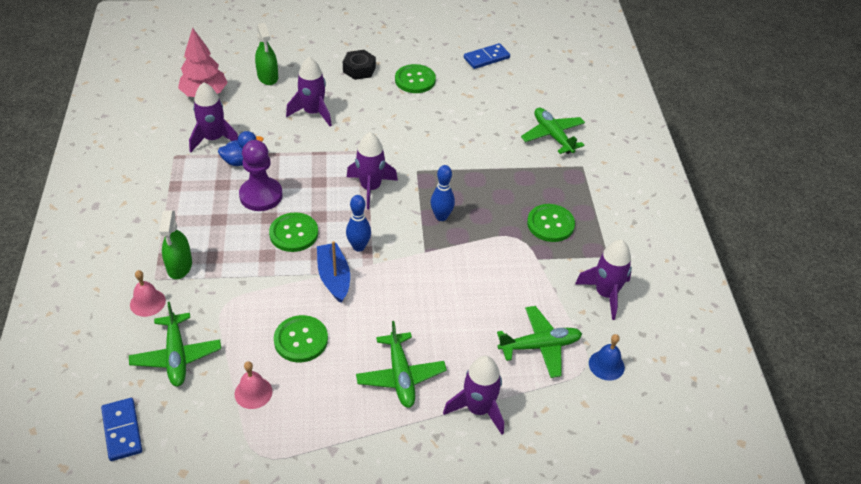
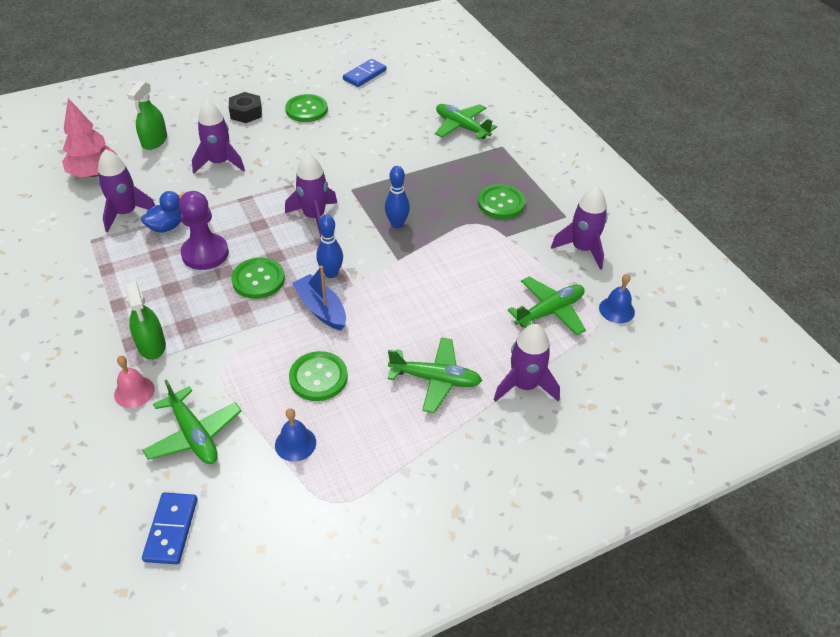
camera: 20 degrees left, 0 degrees up
blue domino [101,398,142,461] -> blue domino turned 45 degrees clockwise [142,493,197,564]
pink bell [235,361,272,409] -> blue bell [275,408,316,462]
green spray bottle [255,23,278,85] -> green spray bottle turned 60 degrees clockwise [127,81,167,150]
green plane [356,321,447,408] -> green plane turned 45 degrees counterclockwise [388,337,482,413]

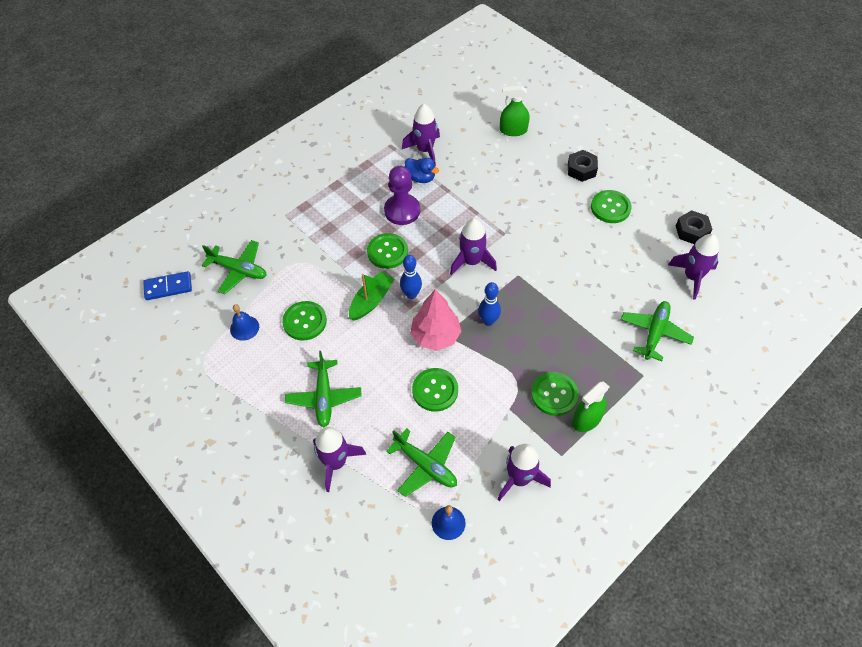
camera: 75 degrees right, 10 degrees up
pink tree [62,98,117,177] -> pink tree moved to [410,289,462,351]
pink bell [114,356,155,408] -> none
green spray bottle [125,282,166,360] -> green spray bottle moved to [572,381,609,432]
green plane [142,379,241,464] -> green plane turned 105 degrees counterclockwise [202,240,267,294]
purple rocket [192,100,245,174] -> purple rocket moved to [668,234,719,299]
blue boat [292,266,346,330] -> green boat [349,271,395,321]
blue domino [343,59,387,87] -> black nut [676,210,712,244]
none -> green button [412,368,458,412]

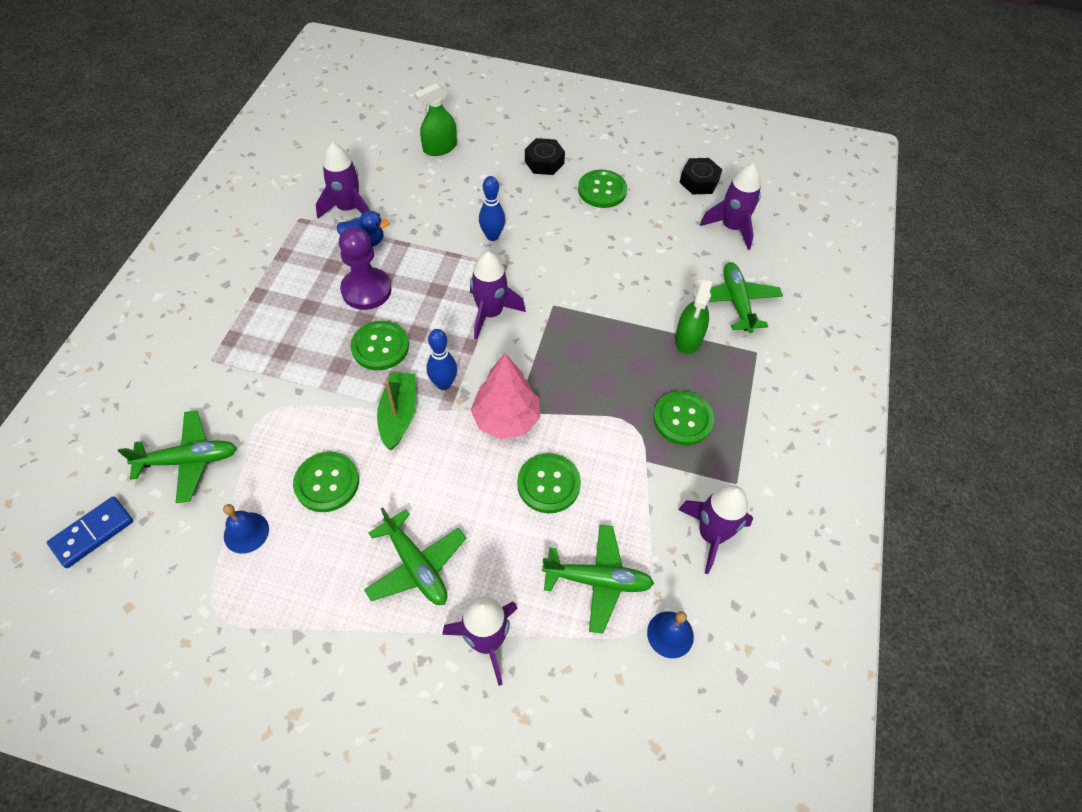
camera: 35 degrees left, 0 degrees up
blue bowling pin [478,282,501,326] -> blue bowling pin moved to [479,176,505,241]
green spray bottle [572,381,609,432] -> green spray bottle moved to [675,279,713,354]

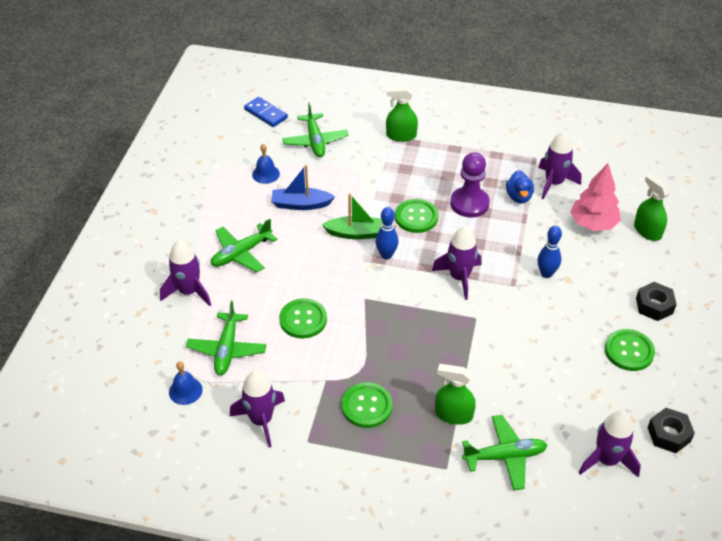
camera: 90 degrees right, 10 degrees down
green button [293,452,359,512] -> blue boat [271,165,335,210]
pink tree [471,353,540,439] -> pink tree moved to [570,163,621,231]
none -> green spray bottle [386,87,418,142]

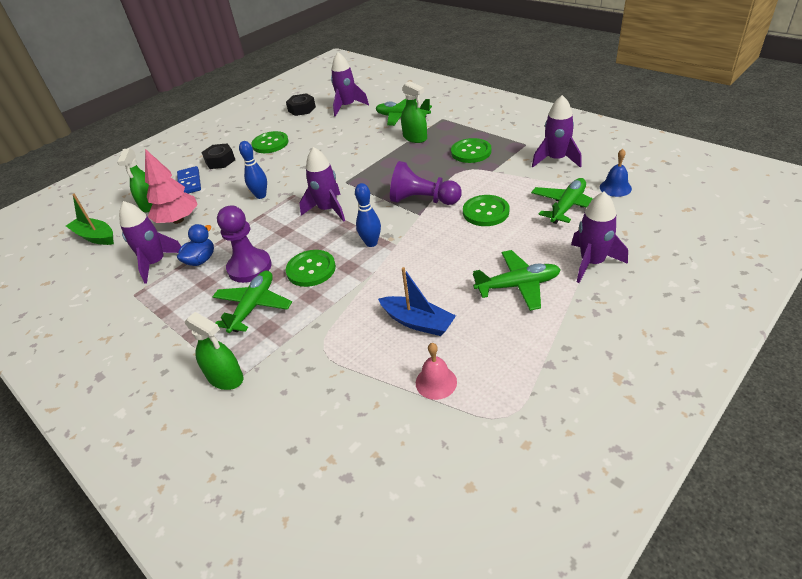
camera: 145 degrees left, 5 degrees down
blue domino [244,97,288,127] -> blue domino moved to [177,166,201,194]
blue bell [252,144,280,184] -> pink bell [416,343,457,400]
green plane [282,102,348,157] -> green plane moved to [212,271,292,333]
green boat [322,193,382,239] -> green boat moved to [66,194,114,245]
none -> purple pawn [390,161,462,205]

